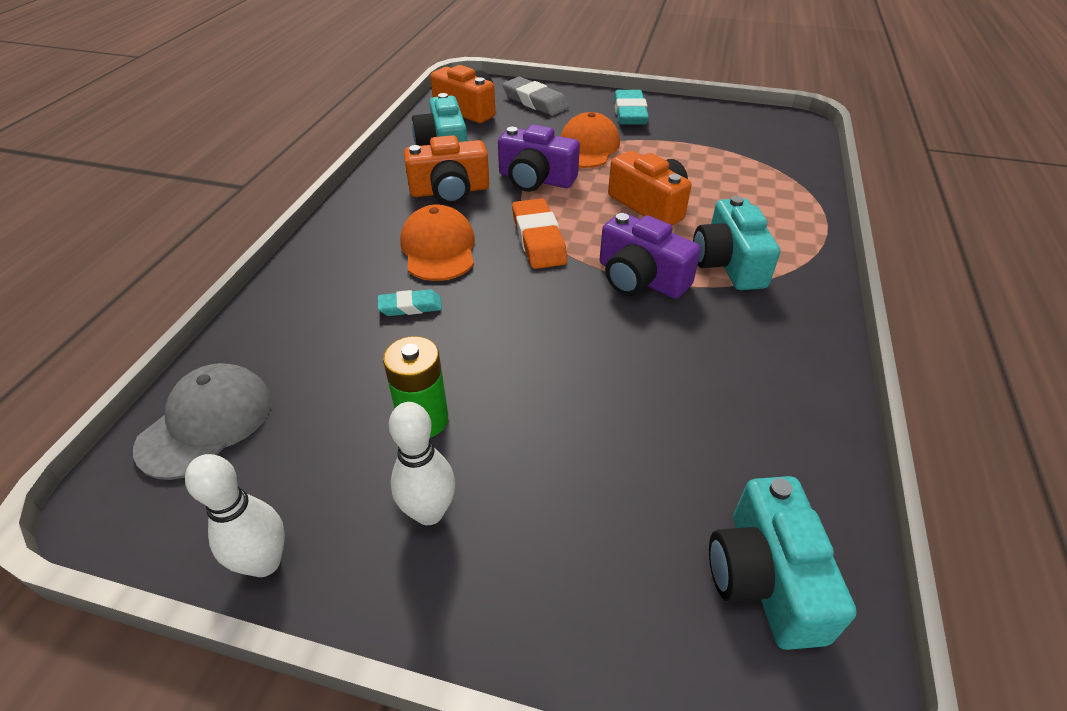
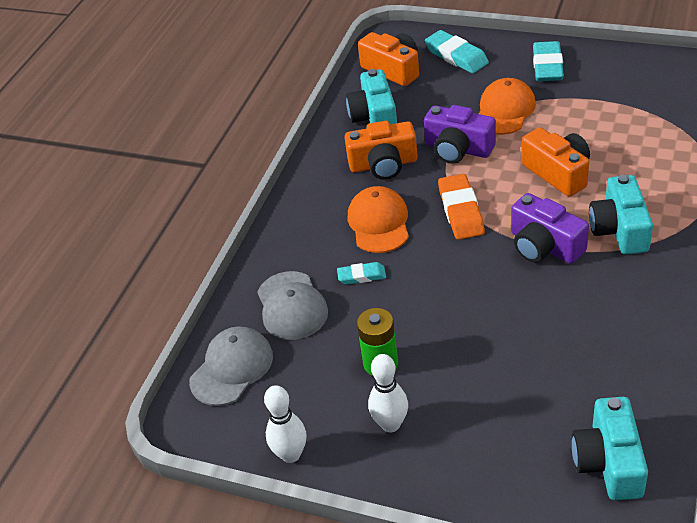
camera: 10 degrees right, 0 degrees up
grey eraser [502,77,569,116] -> turquoise eraser [425,30,489,73]
none -> grey cap [257,271,328,340]

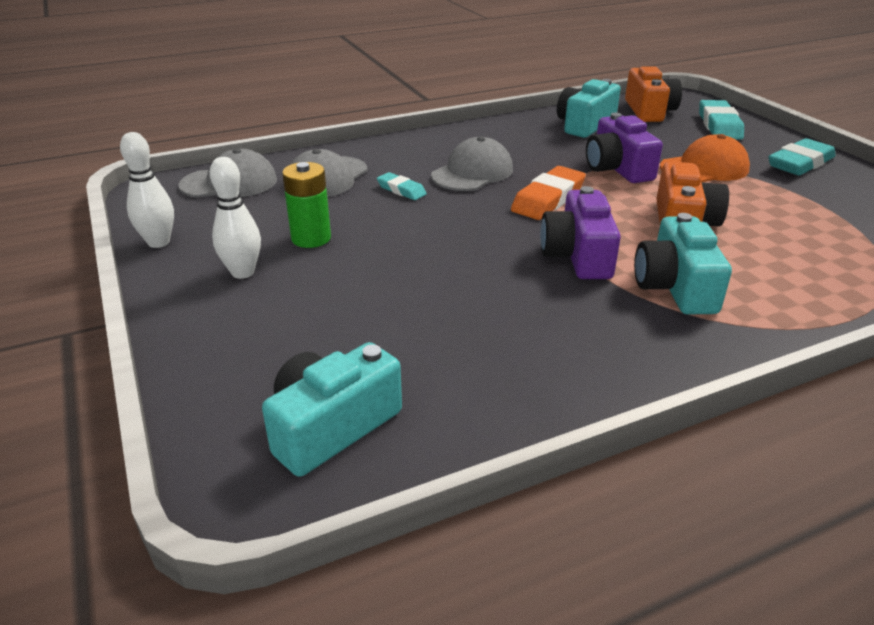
camera: 40 degrees right, 10 degrees down
orange camera [345,121,418,180] -> none
orange cap [348,186,409,253] -> grey cap [431,136,513,191]
turquoise camera [589,175,653,254] -> turquoise camera turned 45 degrees counterclockwise [634,213,732,315]

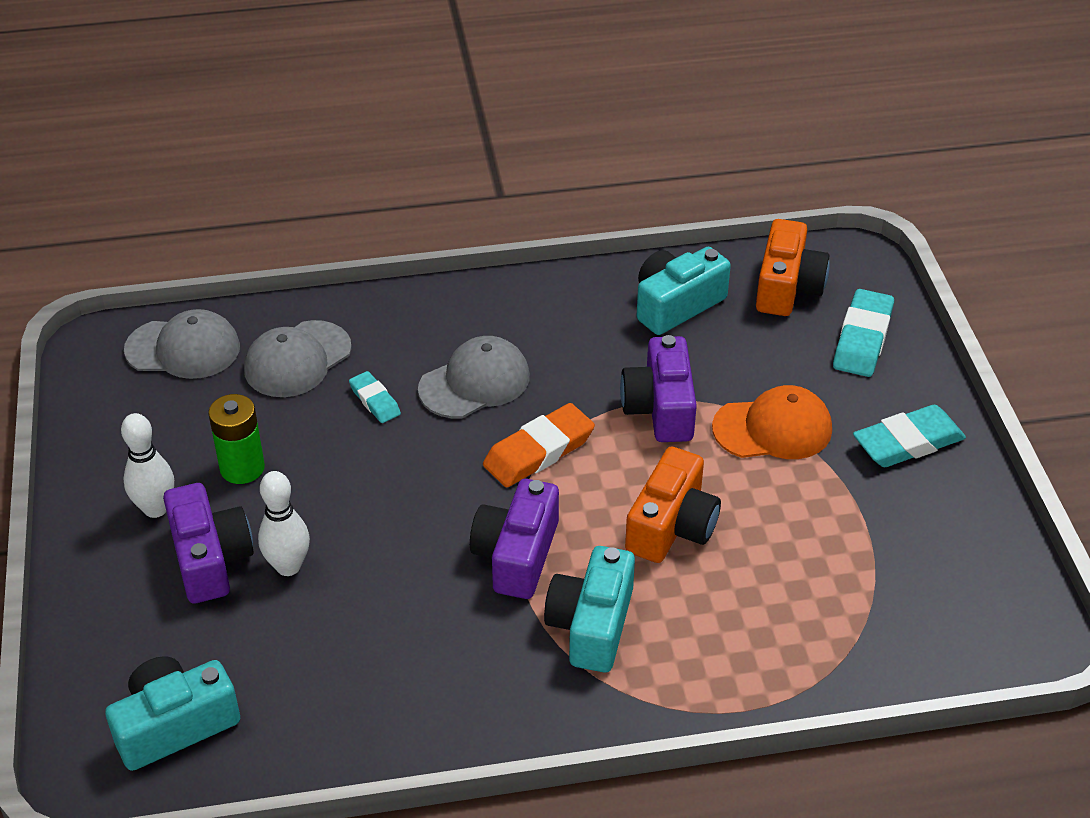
camera: 15 degrees right, 10 degrees up
white bowling pin [120,132,174,248] -> white bowling pin moved to [258,471,310,576]
none -> purple camera [163,483,254,603]

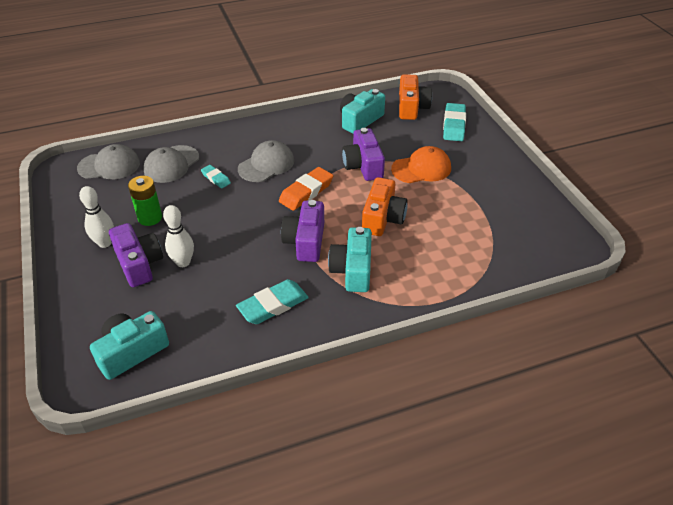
camera: 10 degrees left, 0 degrees up
turquoise eraser [853,405,966,467] -> turquoise eraser moved to [236,279,309,324]

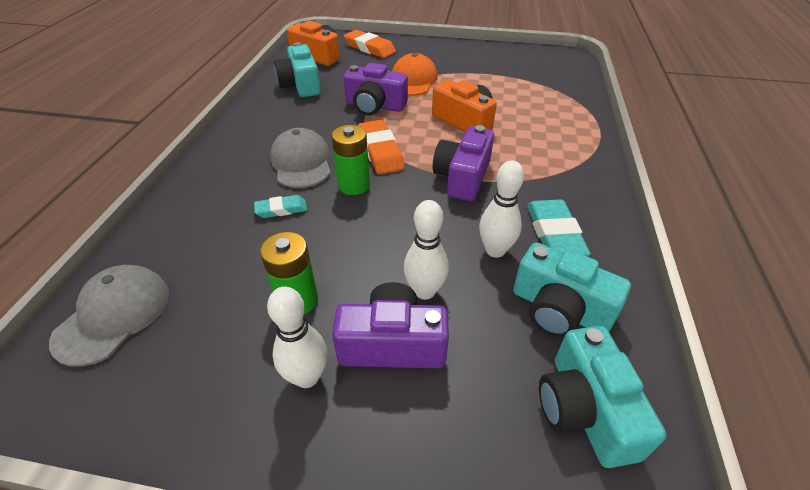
camera: 60 degrees left, 0 degrees up
grey cap [143,145,199,183] -> none
purple camera [281,200,324,262] -> purple camera turned 75 degrees clockwise [433,125,494,201]
turquoise camera [328,227,372,292] -> turquoise camera moved to [513,243,631,337]
turquoise eraser [443,103,466,141] -> orange eraser [344,30,396,58]
none -> green battery [331,125,370,195]
none -> white bowling pin [479,160,524,258]

